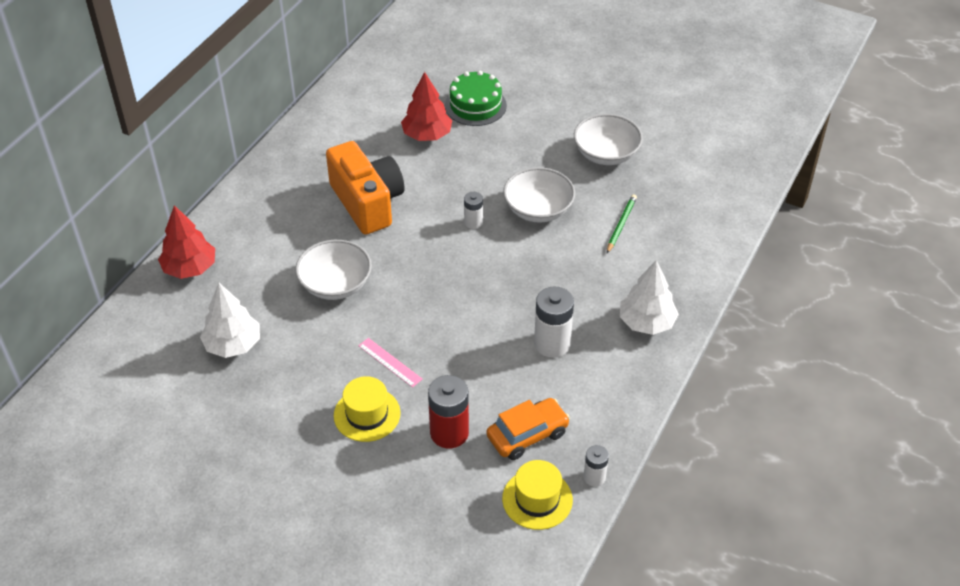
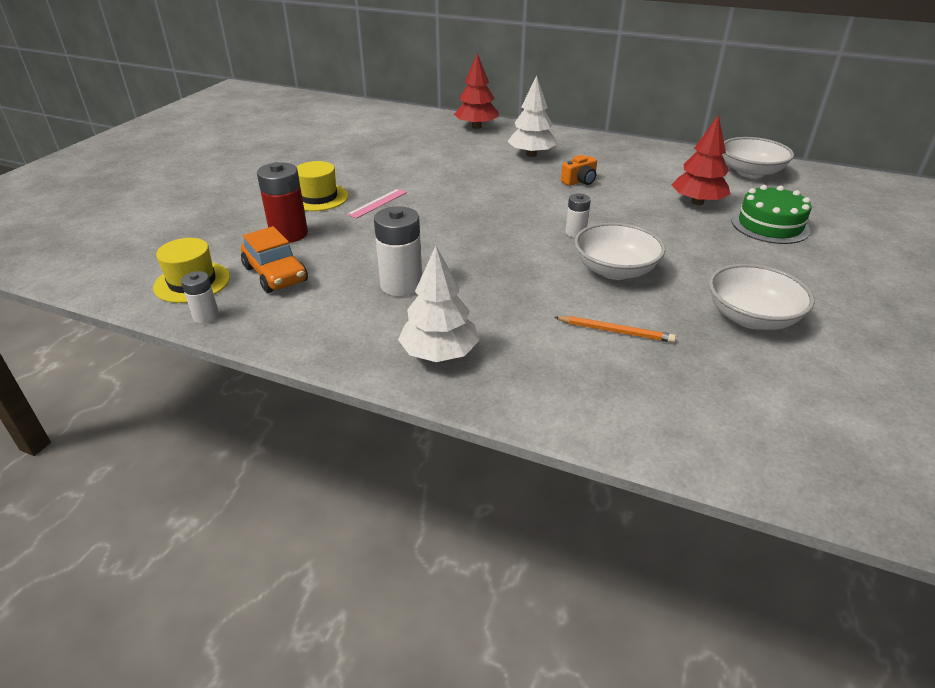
camera: 85 degrees right, 10 degrees down
white tree [200,283,260,358] -> white tree moved to [507,76,557,157]
white bowl [295,240,372,300] -> white bowl moved to [722,137,794,178]
orange camera [326,141,404,235] -> orange camera [561,155,597,186], size x0.42
green pencil [607,194,637,253] -> orange pencil [554,316,676,343]

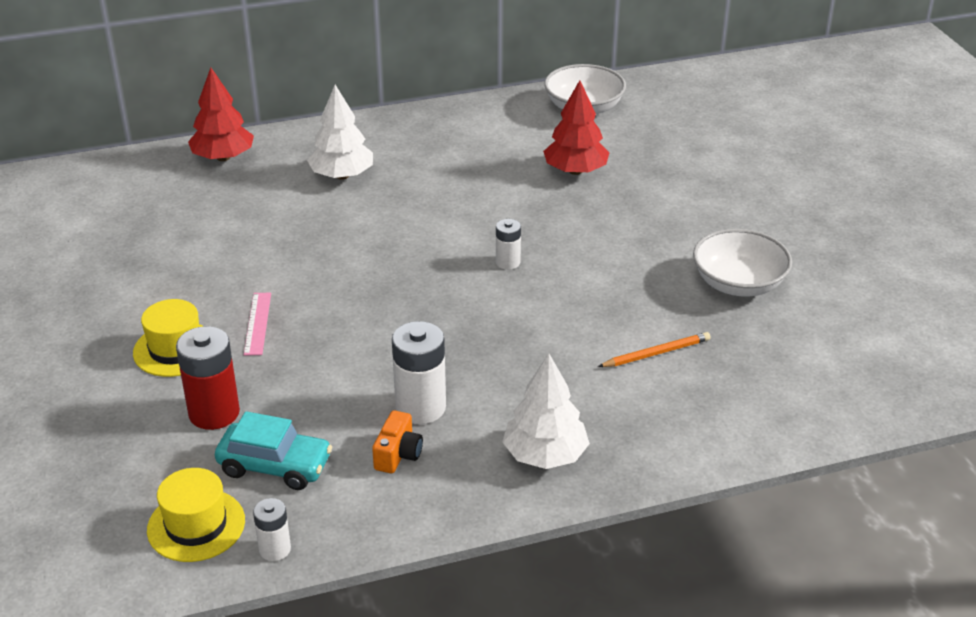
camera: 40 degrees left, 0 degrees up
orange car [241,226,308,293] -> turquoise car [215,411,332,490]
orange camera [561,155,597,186] -> orange camera moved to [372,410,423,473]
white bowl [574,223,665,280] -> none
green cake [731,185,812,244] -> none

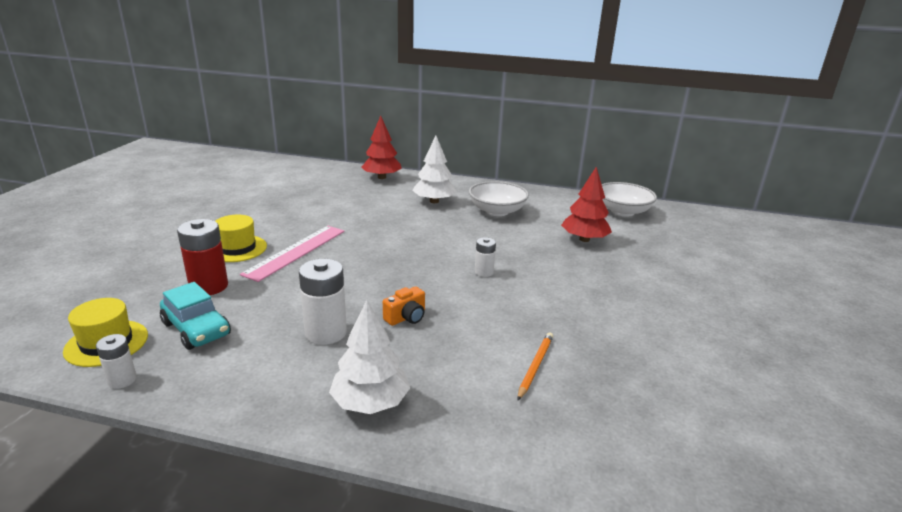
camera: 30 degrees right, 10 degrees down
pink ruler [244,293,271,356] -> pink ruler [240,226,344,282], size x1.83
orange camera [372,410,423,473] -> orange camera moved to [383,286,425,326]
orange pencil [598,332,711,367] -> orange pencil turned 75 degrees counterclockwise [518,332,553,400]
white bowl [693,229,792,297] -> white bowl moved to [469,181,529,216]

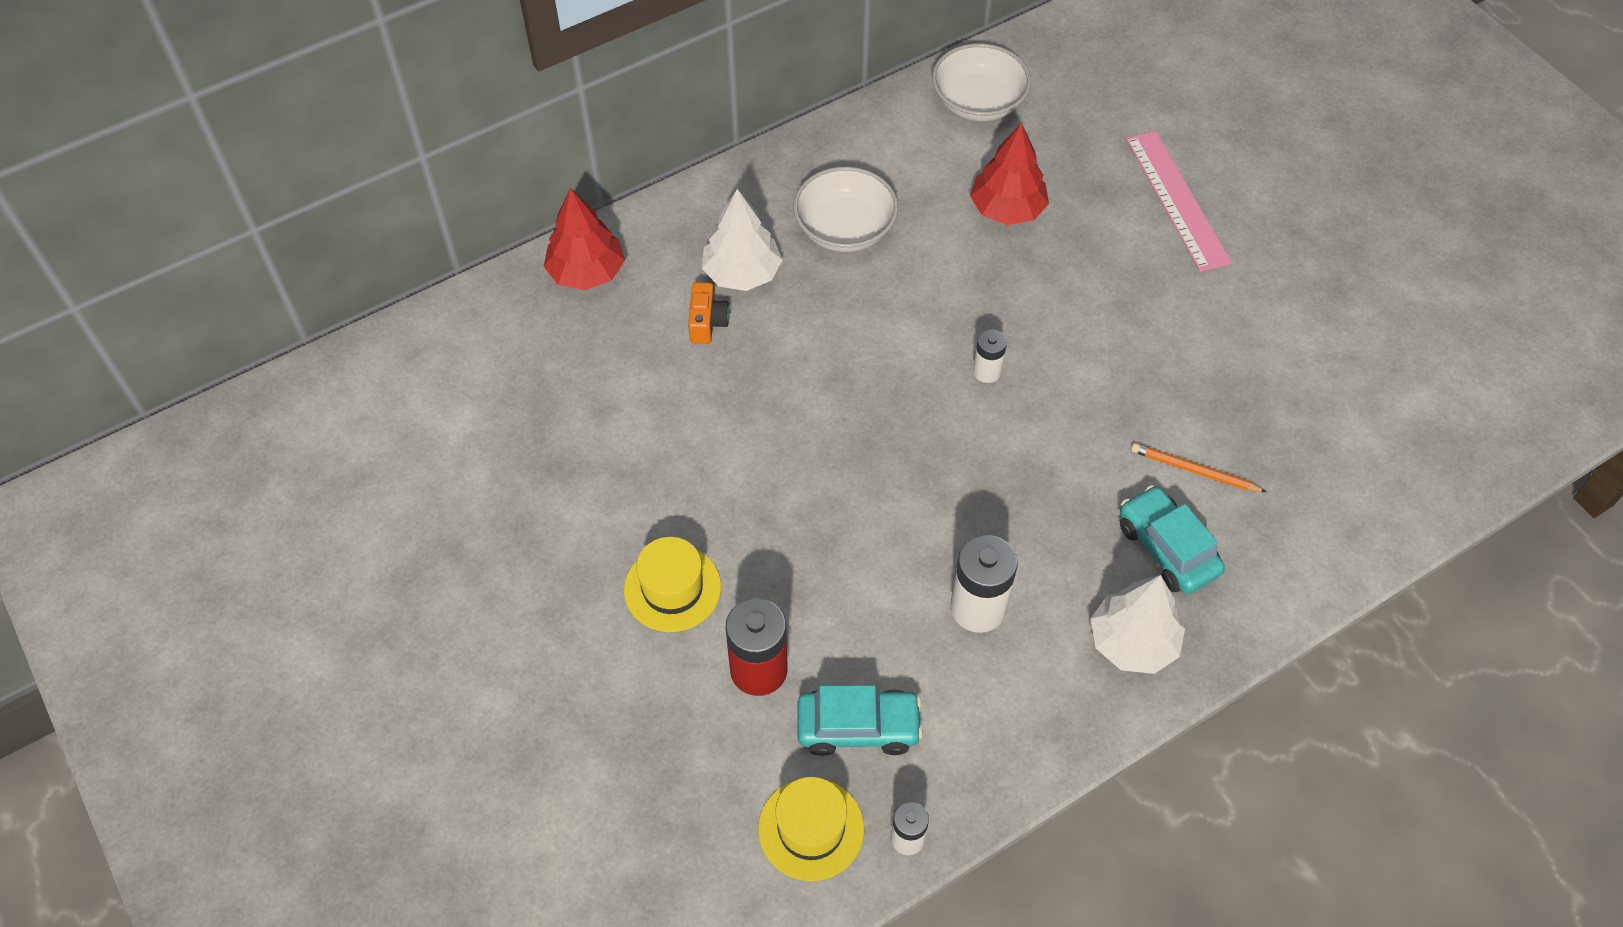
camera: 45 degrees left, 30 degrees up
pink ruler [240,226,344,282] -> pink ruler moved to [1126,131,1232,272]
orange camera [383,286,425,326] -> orange camera moved to [688,282,730,344]
orange pencil [518,332,553,400] -> orange pencil turned 45 degrees counterclockwise [1131,443,1267,492]
none -> turquoise car [1120,485,1225,594]

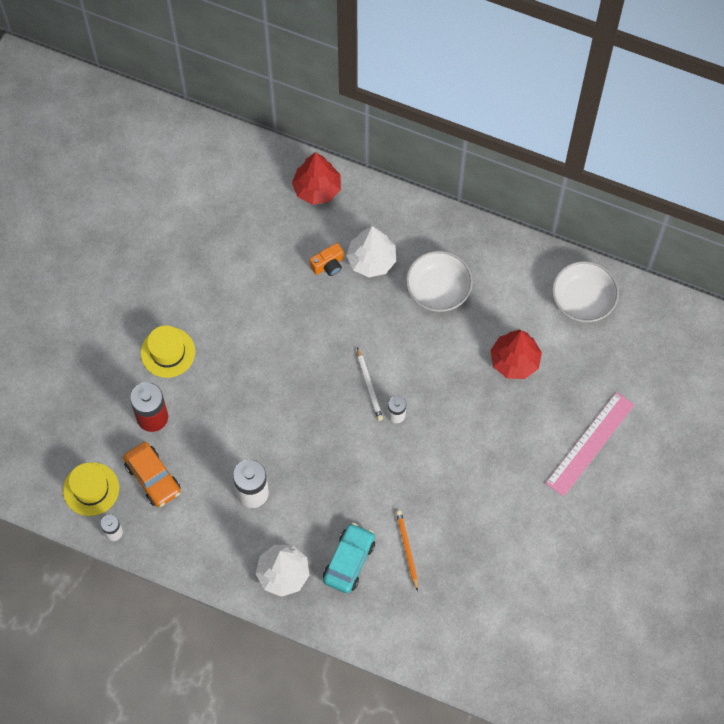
camera: 55 degrees right, 10 degrees up
turquoise car [798,685,923,756] -> orange car [123,442,181,507]
none -> white pencil [357,347,383,421]

